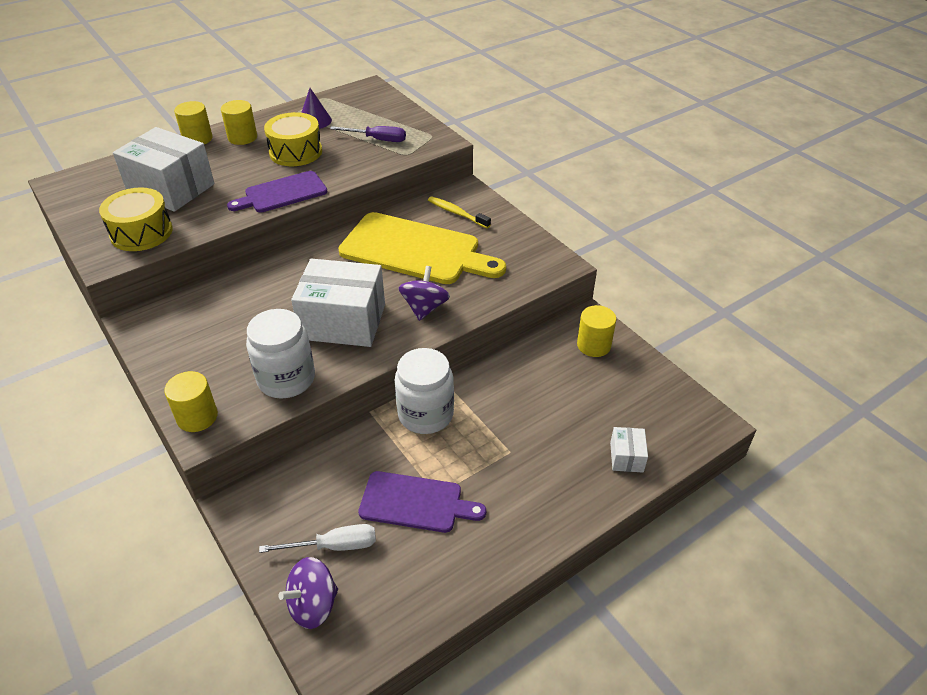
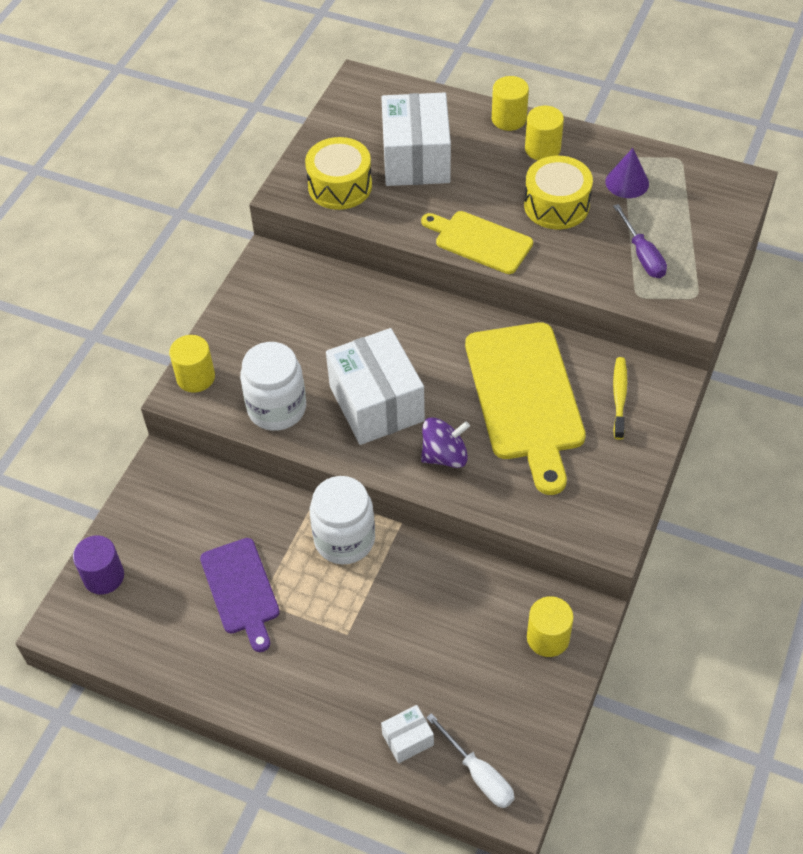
camera: 60 degrees right, 10 degrees up
purple cutting board [227,171,328,213] -> yellow cutting board [421,211,533,274]
white screwdriver [259,524,376,553] -> white screwdriver moved to [426,713,515,808]
purple spinning top [279,557,338,629] -> purple cylinder [73,535,124,594]

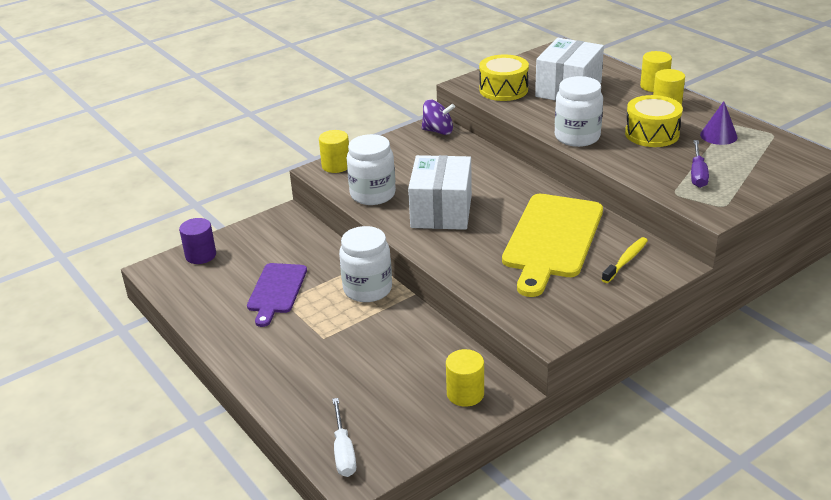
camera: 30 degrees right, 20 degrees down
white box [381,705,434,763] -> none
yellow cutting board [421,211,533,274] -> white jar [555,76,603,147]
purple spinning top [421,417,470,468] -> purple spinning top moved to [422,100,455,135]

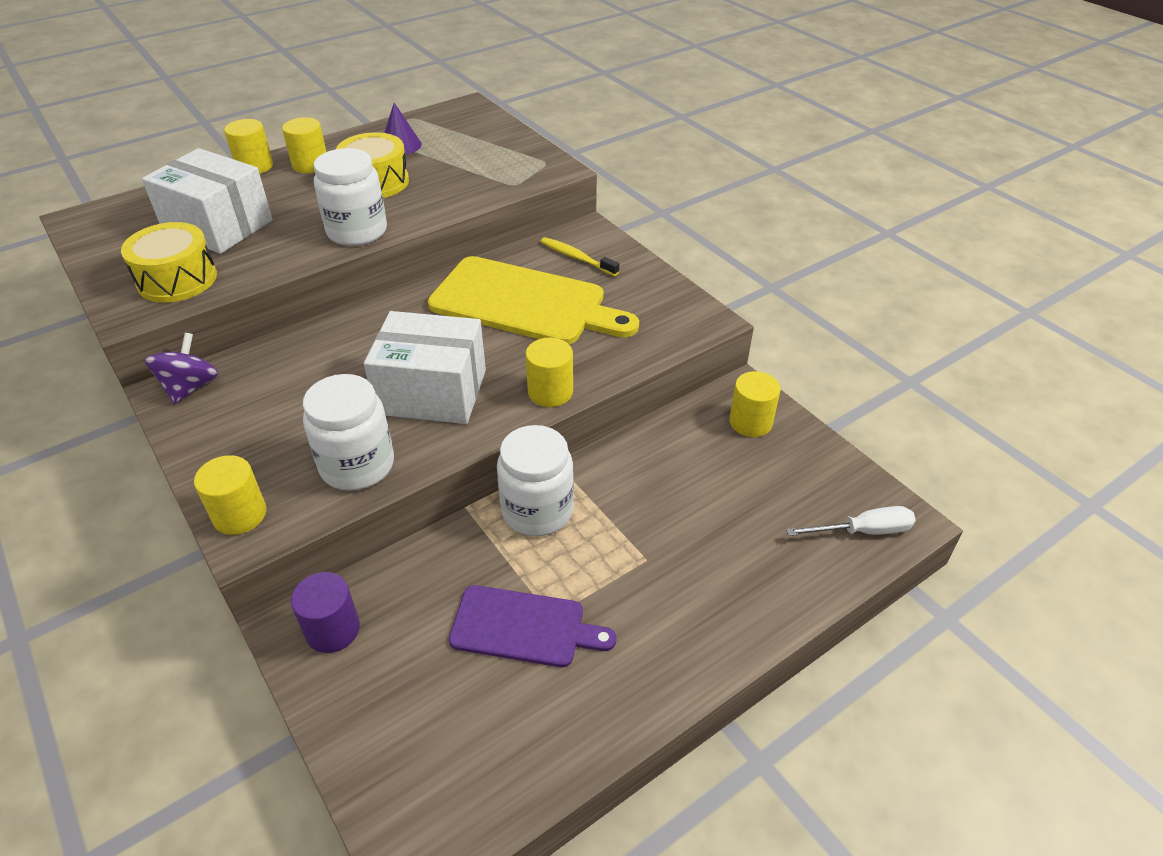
camera: 90 degrees left, 10 degrees up
purple cylinder [179,218,216,264] -> purple cylinder moved to [291,572,360,653]
purple screwdriver [691,140,709,188] -> none
none -> yellow cylinder [525,338,573,407]

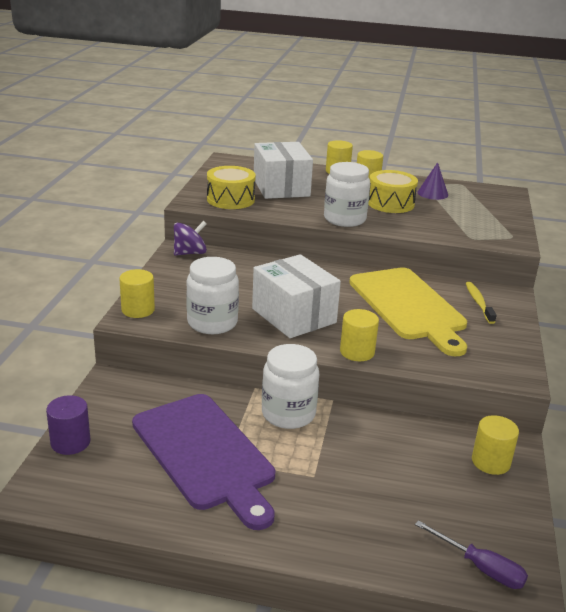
camera: 45 degrees right, 15 degrees down
purple cylinder [291,572,360,653] -> purple cylinder moved to [46,395,90,455]
purple cutting board [449,585,616,667] -> purple cutting board [132,394,275,530], size x1.70
white screwdriver [786,506,916,536] -> purple screwdriver [415,520,528,589]

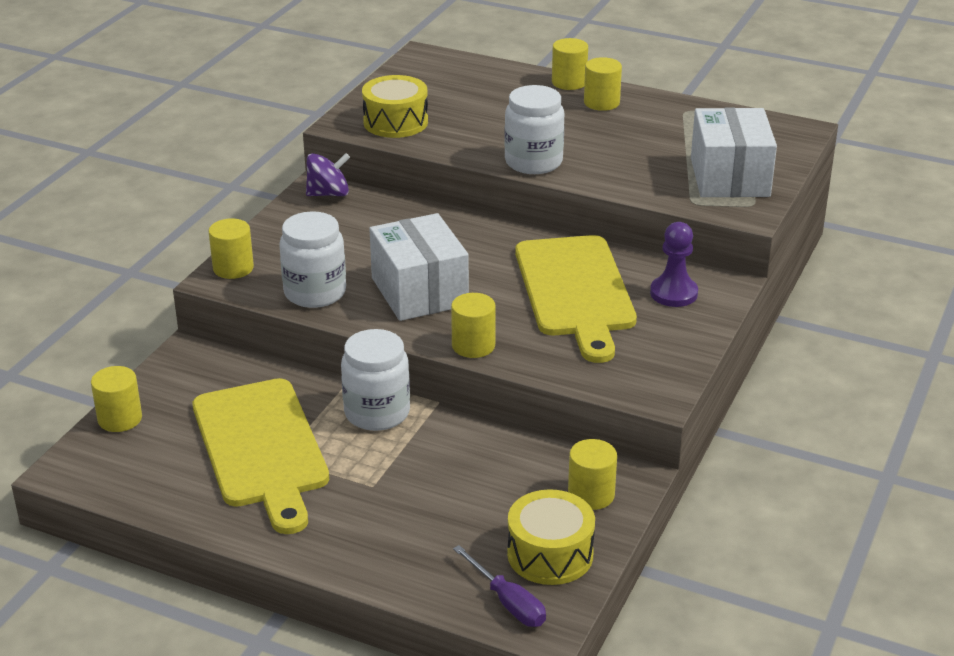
camera: 15 degrees right, 5 degrees up
purple cylinder [46,395,90,455] -> yellow cylinder [91,366,142,432]
purple cutting board [132,394,275,530] -> yellow cutting board [193,378,329,534]
white box [254,142,313,199] -> white box moved to [691,108,777,197]
yellow drum [368,170,418,213] -> yellow drum moved to [507,489,595,585]
purple cone [418,162,448,200] -> none
yellow toothbrush [466,282,497,324] -> purple pawn [650,222,698,307]

